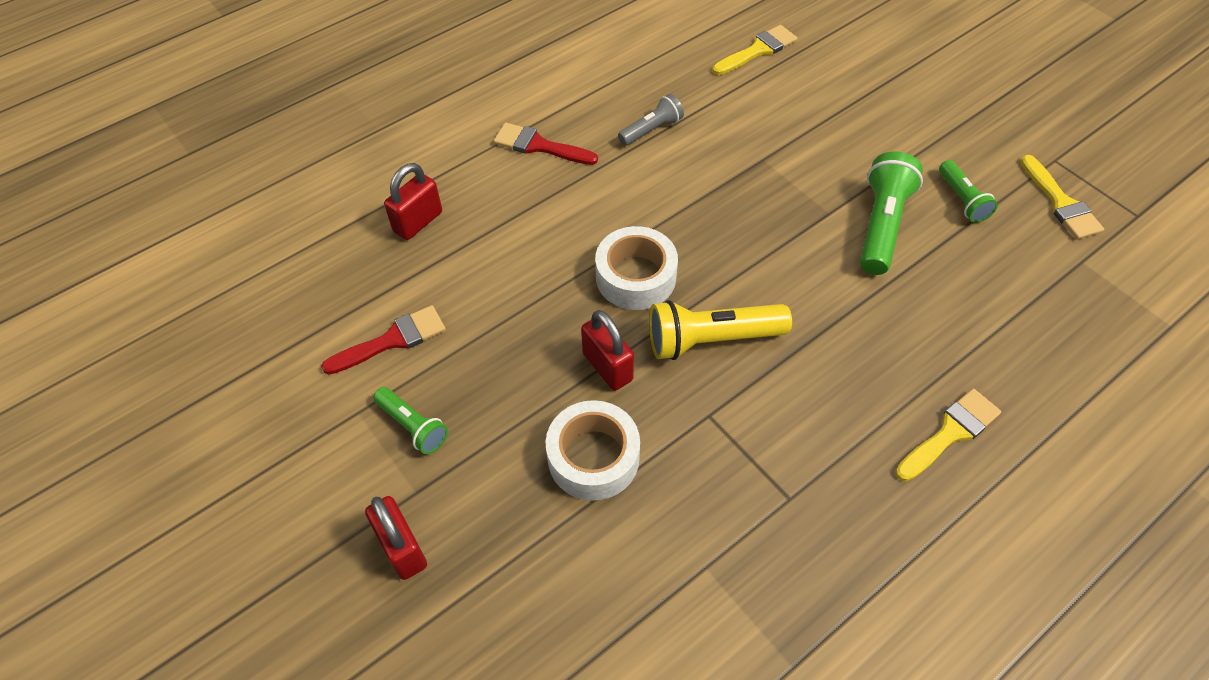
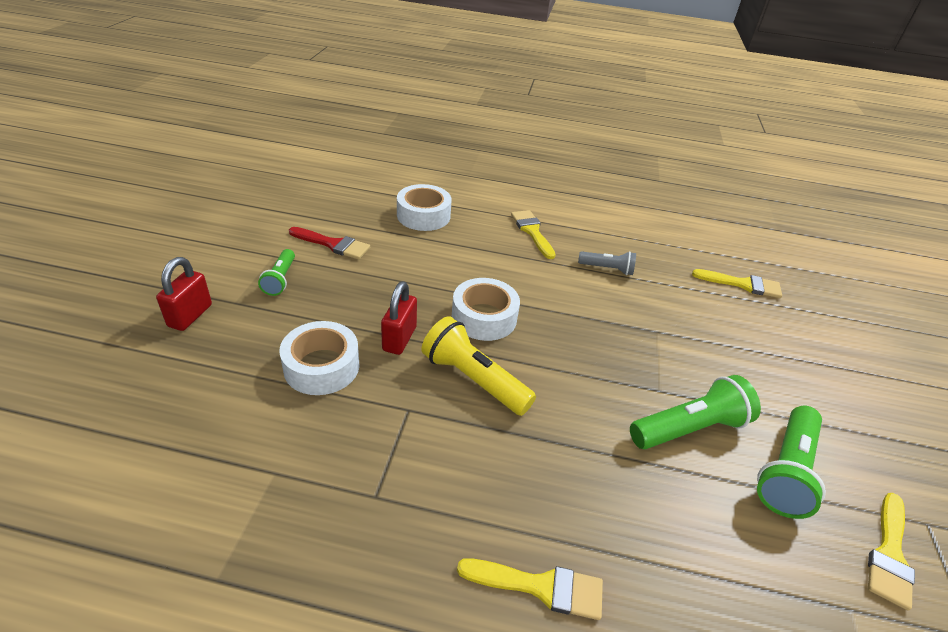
camera: 45 degrees right, 15 degrees down
red padlock [384,163,442,240] -> white tape [397,184,452,231]
red brush [493,123,598,165] -> yellow brush [511,210,556,259]
green flashlight [939,160,998,223] -> green flashlight [757,406,826,519], size x1.69

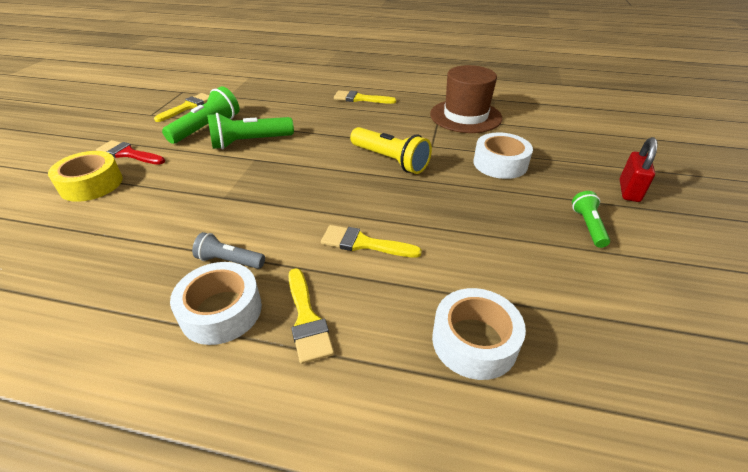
camera: 175 degrees left, 0 degrees up
red brush [289,227,370,260] -> red brush moved to [96,140,165,165]
red padlock [381,281,417,355] -> none
white tape [452,278,520,341] -> white tape moved to [170,262,262,345]
yellow brush [692,269,782,298] -> yellow brush moved to [321,225,422,258]
none -> yellow tape [48,151,123,202]
none -> brown hat [430,65,502,133]

